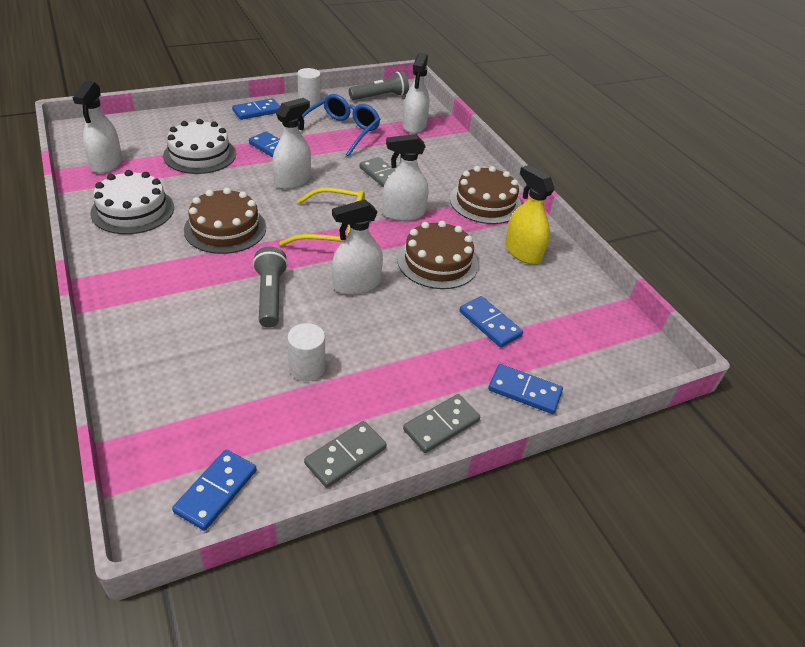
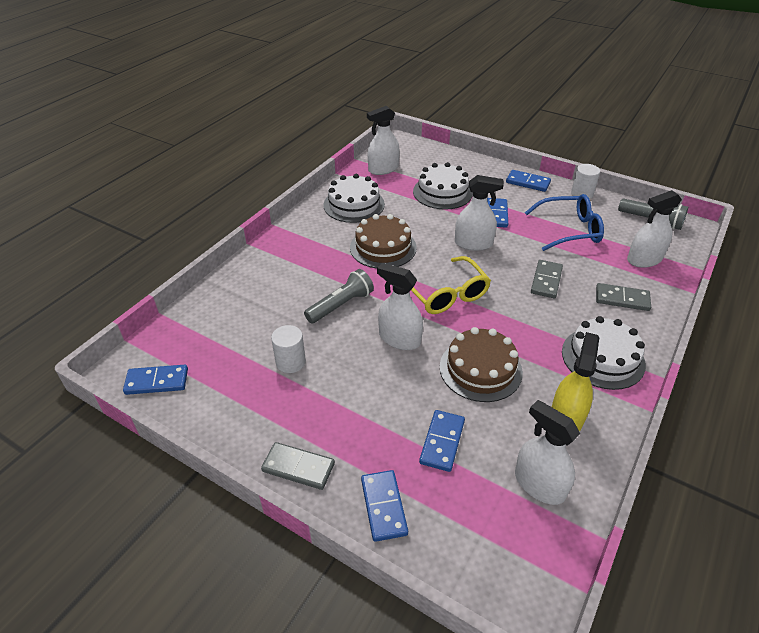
camera: 60 degrees right, 0 degrees up
grey domino [304,421,387,488] -> grey domino moved to [596,283,651,311]
white spray bottle [382,134,428,221] -> white spray bottle moved to [515,400,580,505]
brown cake [450,166,522,224] -> white cake [562,316,646,390]

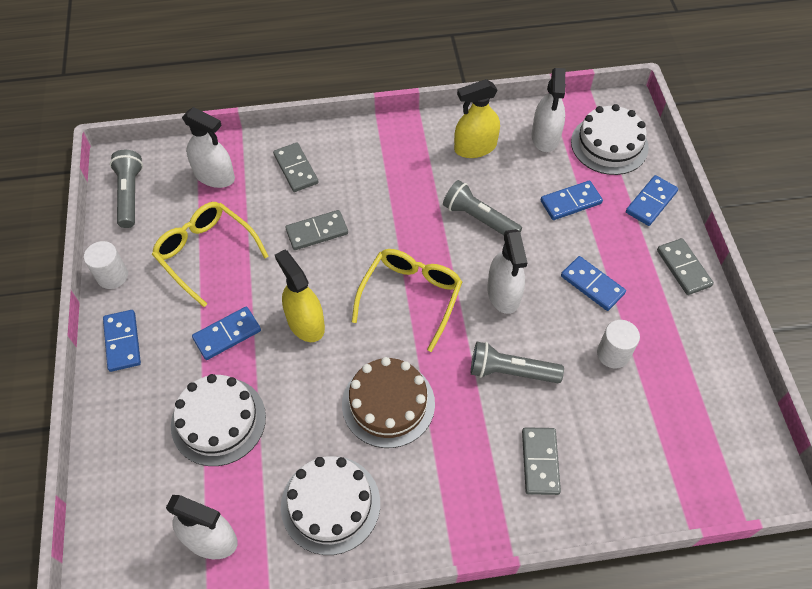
camera: 130 degrees left, 15 degrees up
blue domino [123,365,188,395] -> blue domino moved to [561,256,626,311]
brown cake [440,327,523,402] -> grey flashlight [443,180,522,235]
white spray bottle [455,175,504,251] -> yellow spray bottle [275,249,325,342]
blue glasses [525,194,604,251] -> yellow glasses [152,202,269,307]
white cake [562,316,646,390] -> white cake moved to [571,104,649,175]
none -> grey domino [522,427,561,495]

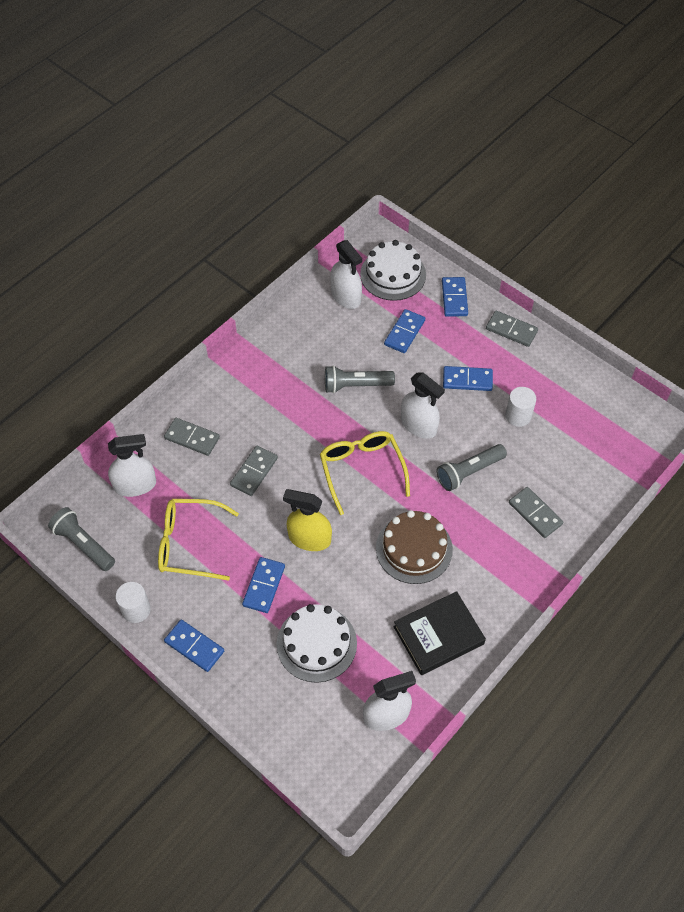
camera: 40 degrees left, 0 degrees up
white cake [281,456,380,555] -> black book [394,591,486,675]
yellow spray bottle [454,79,500,158] -> none

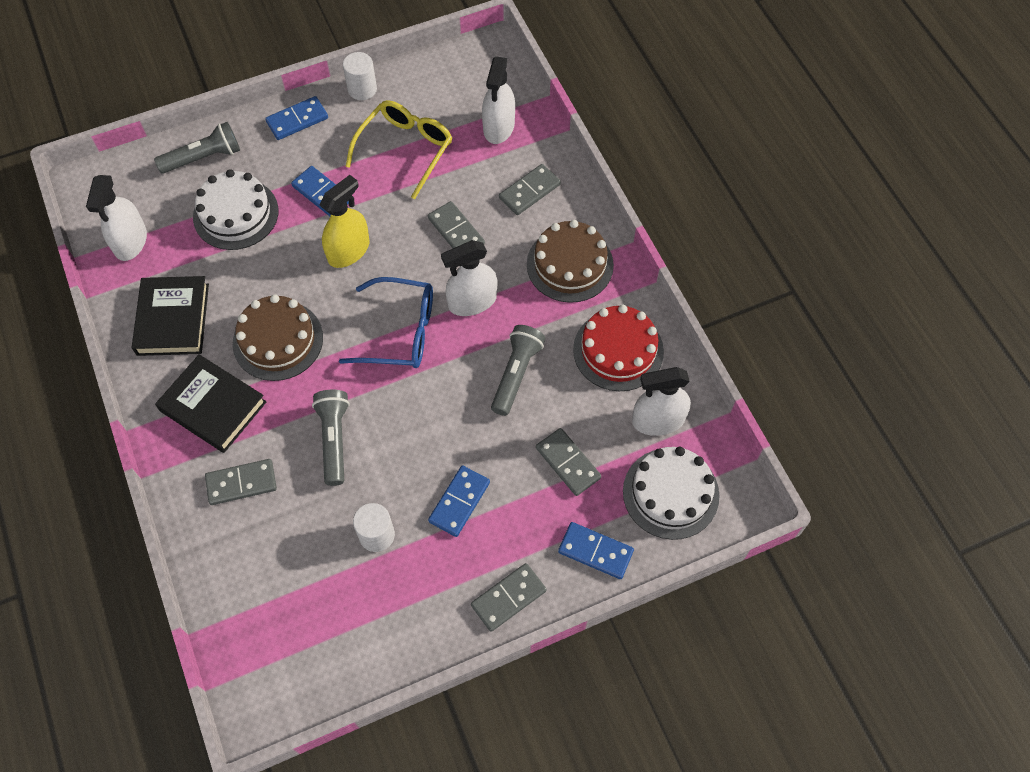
camera: 115 degrees right, 5 degrees up
grey flashlight [48,507,115,571] -> grey flashlight moved to [154,122,240,174]
yellow glasses [320,431,410,515] -> blue glasses [339,277,433,368]
blue domino [384,309,425,353] -> grey domino [536,428,601,496]
white spray bottle [401,372,445,439] -> white spray bottle moved to [441,240,497,316]
none -> black book [155,354,266,453]
none -> brown cake [527,220,614,303]
none -> red cake [573,305,664,391]

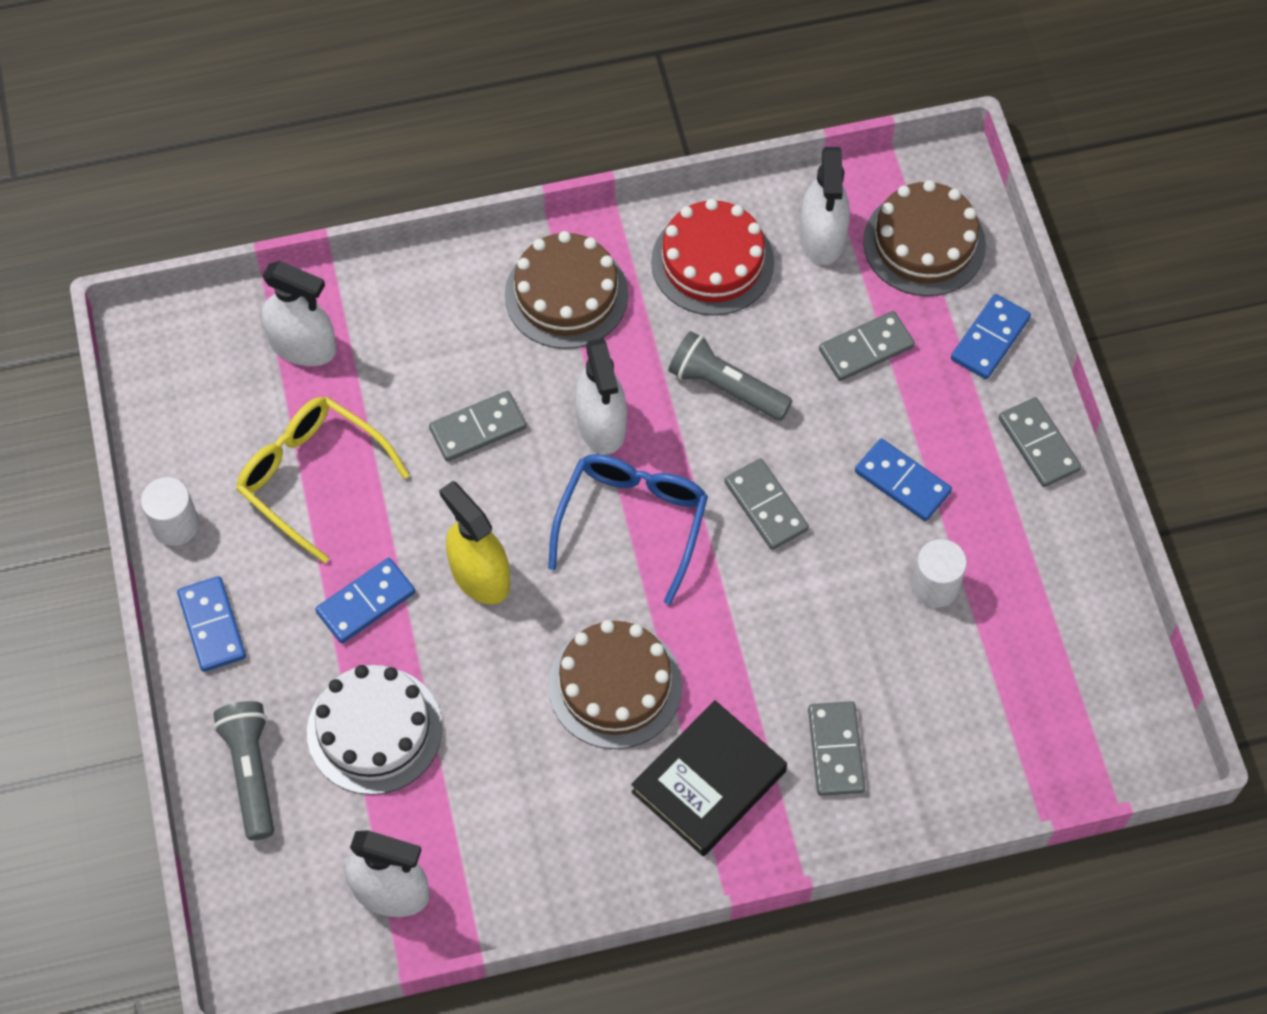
camera: 80 degrees left, 0 degrees up
black book [132,276,209,356] -> none
grey flashlight [312,390,350,486] -> none
grey domino [499,164,561,215] -> grey domino moved to [724,458,809,550]
white cake [623,447,720,540] -> brown cake [863,180,986,296]

